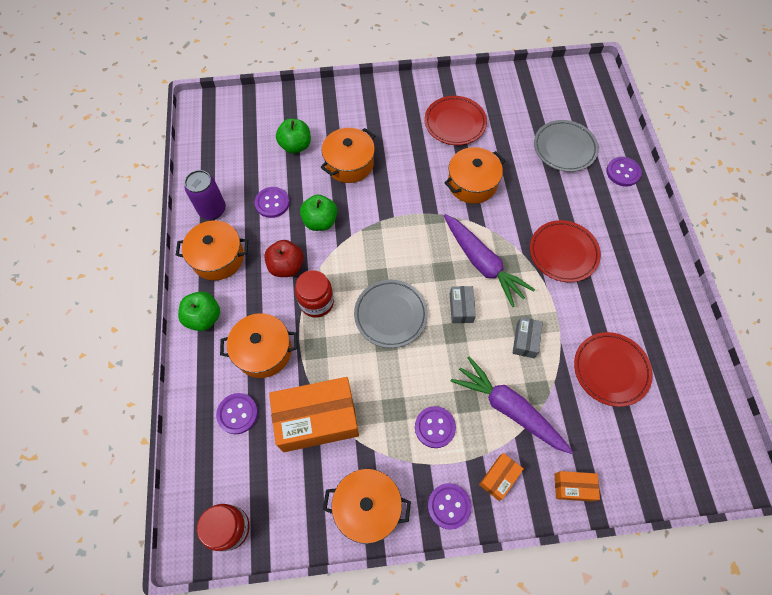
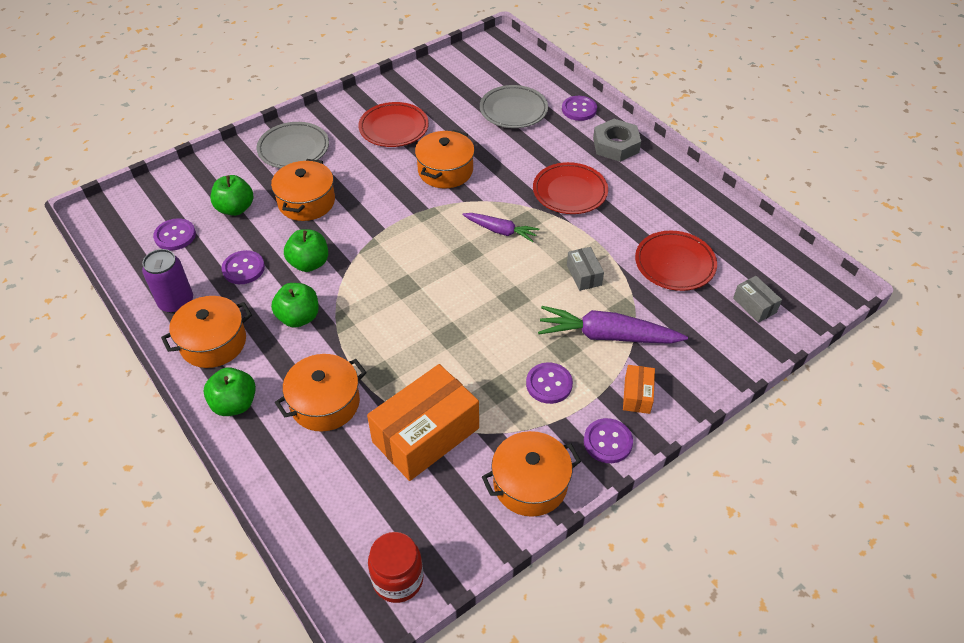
camera: 30 degrees left, 15 degrees down
purple button [216,393,258,434] -> purple button moved to [153,218,196,250]
red apple [264,240,304,277] -> green apple [271,283,319,328]
red jar [295,270,334,318] -> none
grey plate [354,280,428,348] -> grey plate moved to [257,122,329,168]
purple carrot [444,214,535,307] -> purple carrot [462,213,539,242], size x0.60
grey box [450,286,476,323] -> grey box moved to [733,276,782,323]
orange box [555,471,600,502] -> none
none -> grey nut [593,119,641,162]

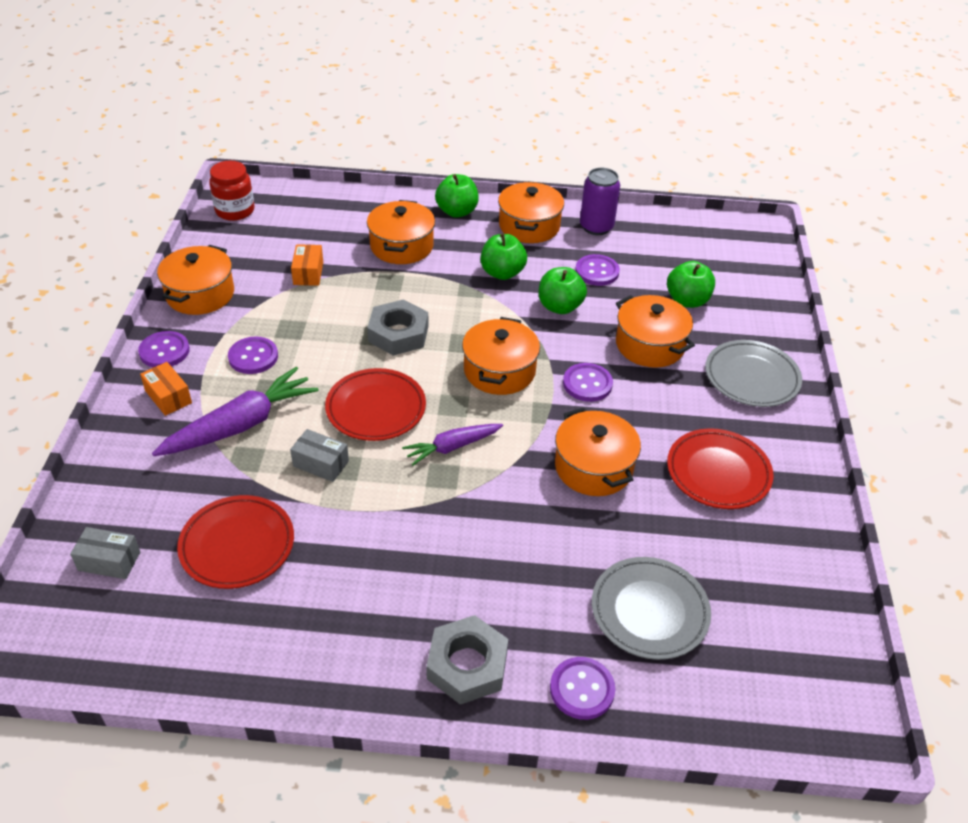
camera: 130 degrees right, 5 degrees down
purple button [153,218,196,250] -> purple button moved to [563,363,613,402]
orange box [367,364,479,481] -> orange box [291,244,323,286], size x0.46
red plate [533,162,608,214] -> red plate moved to [325,368,426,441]
none -> grey nut [367,299,429,355]
none -> orange pot [462,317,540,395]

